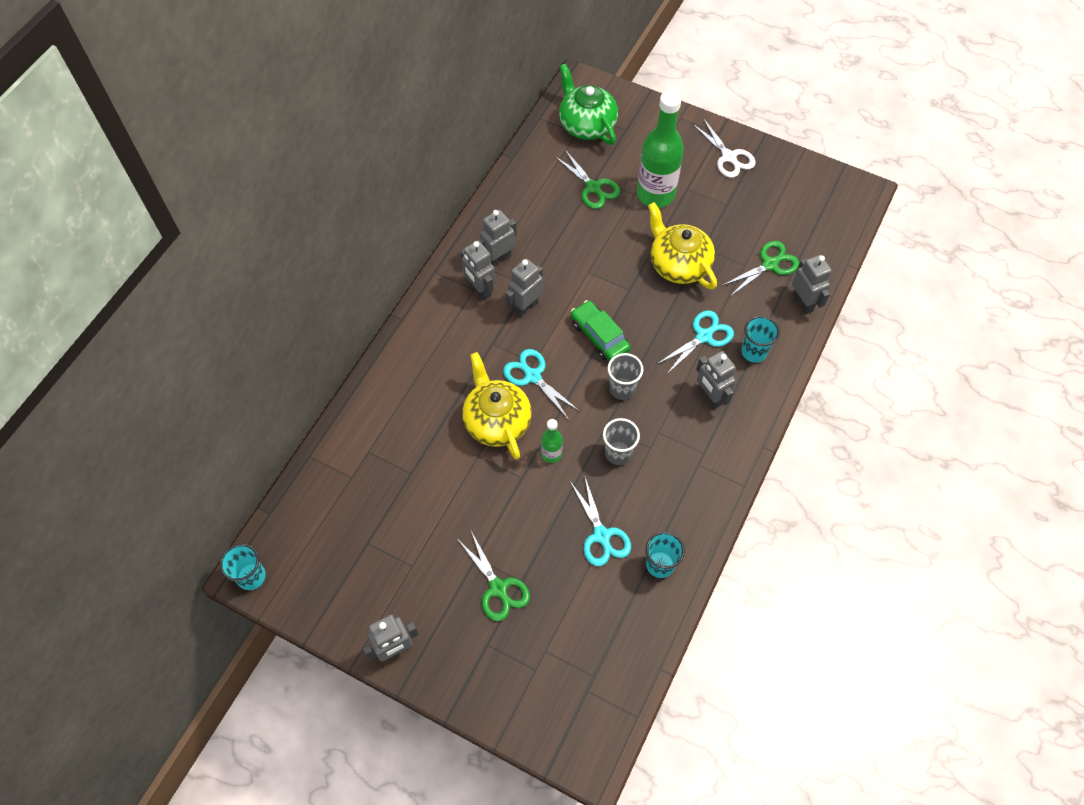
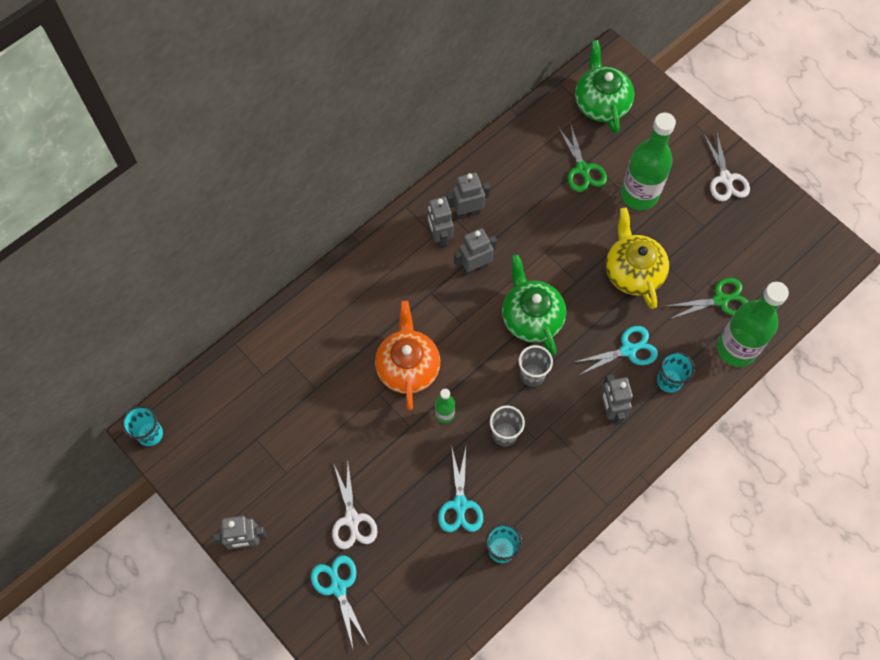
camera: 20 degrees right, 5 degrees up
green scissors [458,531,530,621] -> white scissors [332,464,378,549]
yellow teapot [462,352,532,460] -> orange teapot [375,301,440,410]
turquoise scissors [503,349,579,420] -> turquoise scissors moved to [311,555,368,648]
green car [571,300,631,361] -> green teapot [502,254,566,356]
grey robot [792,255,832,315] -> green bottle [717,282,789,367]

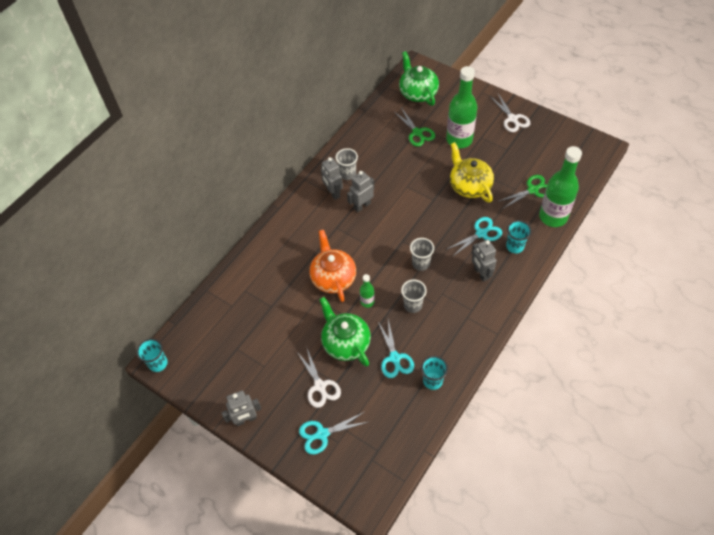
camera: 10 degrees left, 10 degrees down
turquoise scissors [311,555,368,648] -> turquoise scissors turned 75 degrees counterclockwise [299,412,368,454]
grey robot [446,172,490,220] -> grey cup [335,148,358,180]
green teapot [502,254,566,356] -> green teapot moved to [319,297,371,367]

